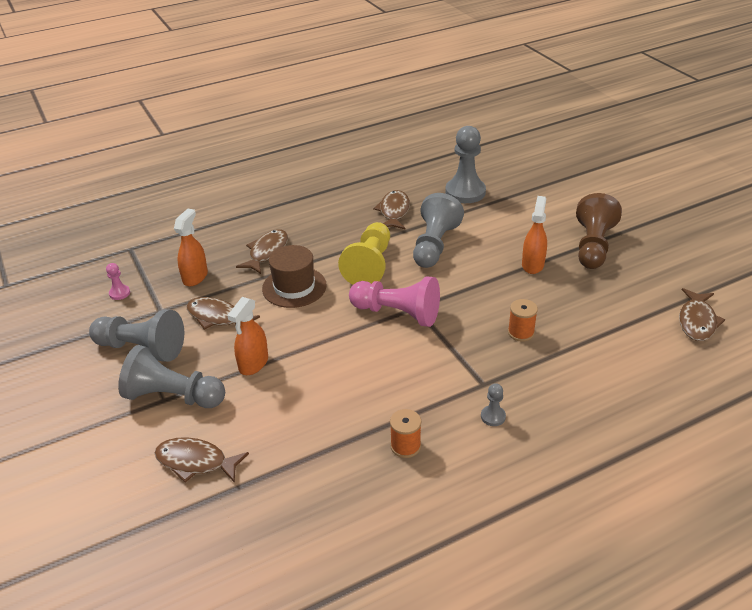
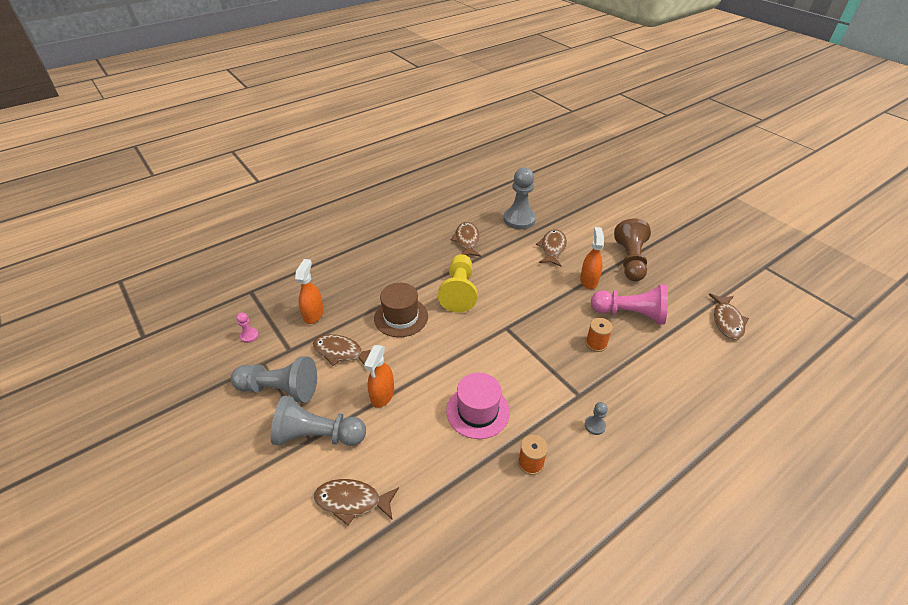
camera: 10 degrees left, 5 degrees up
brown fish [236,229,288,274] -> brown fish moved to [536,230,567,266]
pink pawn [349,276,440,327] -> pink pawn moved to [591,284,668,325]
grey pawn [413,193,464,268] -> none
none -> pink hat [446,373,510,439]

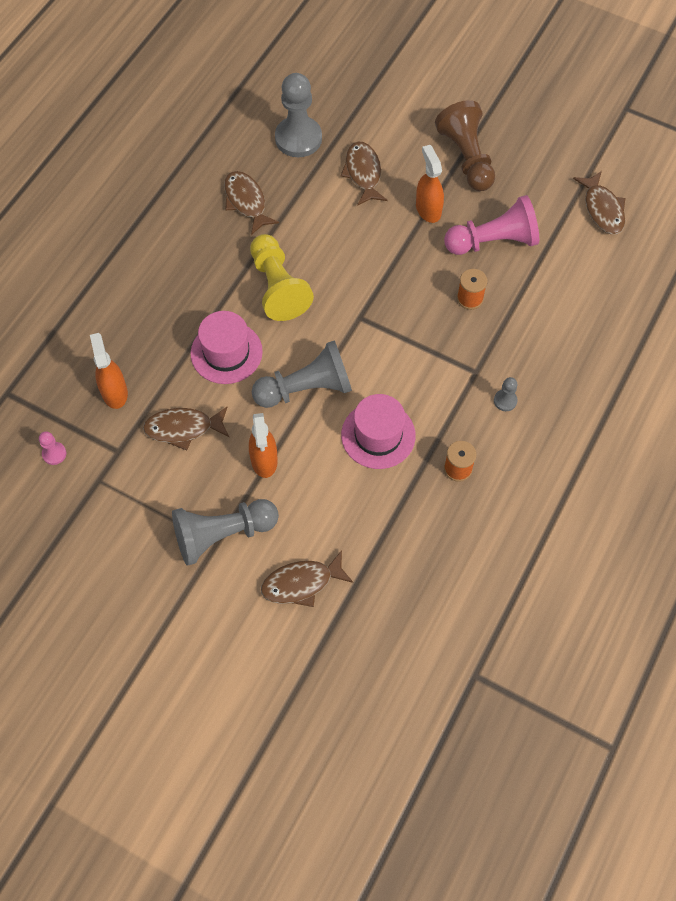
camera: 25 degrees left, 20 degrees up
grey pawn [231,356,317,403] -> grey pawn moved to [252,340,352,408]
brown hat [374,283,428,337] -> pink hat [191,311,263,384]

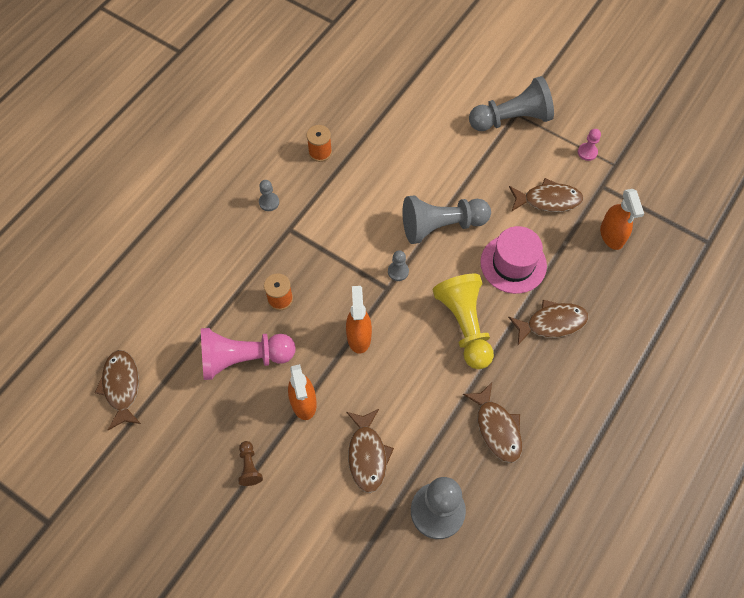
camera: 175 degrees left, 0 degrees up
pink pawn [39,431,66,465] -> pink pawn moved to [578,129,601,161]
orange spray bottle [249,413,278,478] -> orange spray bottle moved to [346,286,372,354]
brown fish [261,550,353,607] -> brown fish moved to [508,300,589,345]
pink hat [341,394,416,469] -> none
brown pawn [435,100,495,191] -> brown pawn [238,441,263,486], size x0.44
none -> grey pawn [388,250,409,281]

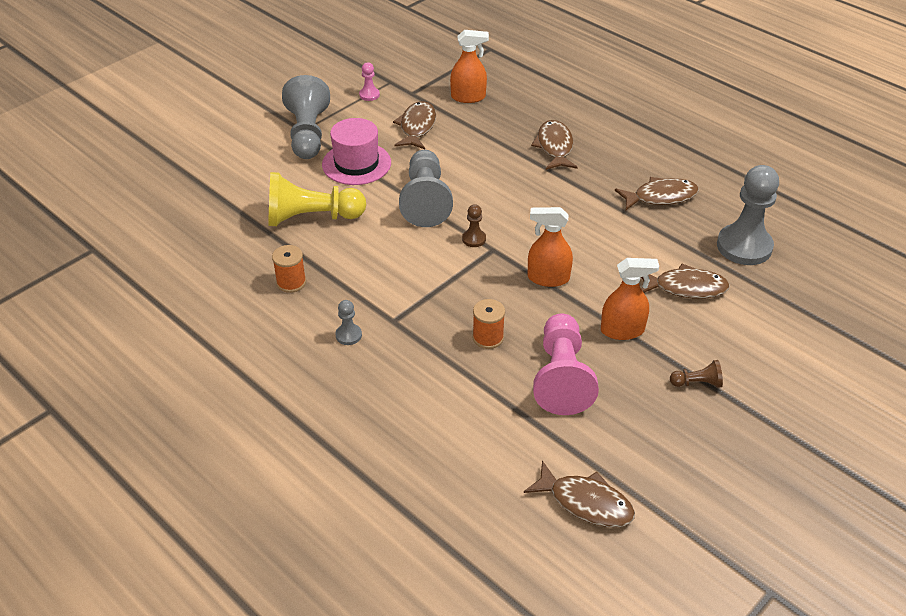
camera: 80 degrees left, 20 degrees down
brown fish [94,350,141,430] -> brown fish turned 150 degrees counterclockwise [524,461,635,527]
grey pawn [388,250,409,281] -> brown pawn [462,204,486,247]
yellow pawn [433,274,494,369] -> yellow pawn moved to [268,172,366,226]
pink hat [480,226,547,294] -> pink hat moved to [322,118,391,185]

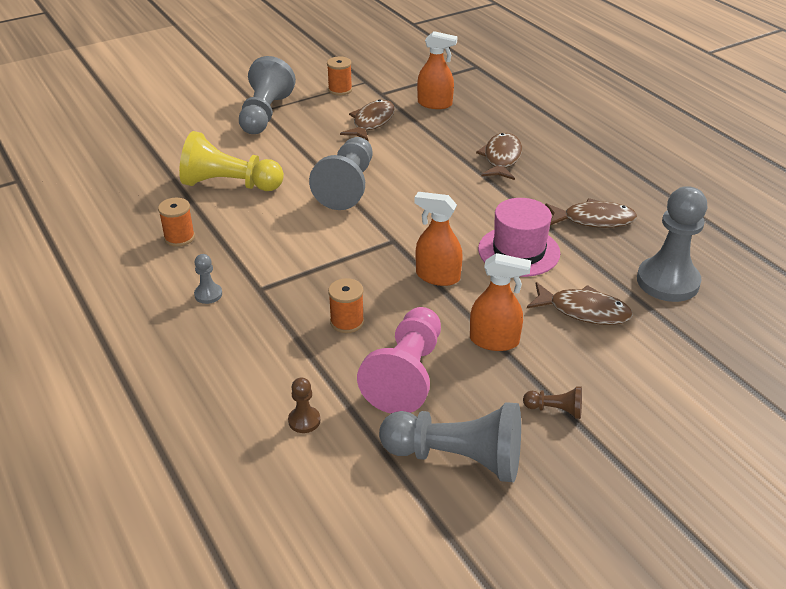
camera: 15 degrees right, 5 degrees down
pink hat [322,118,391,185] -> pink hat moved to [478,198,560,277]
pink pawn [359,62,380,101] -> orange spool [327,57,352,95]
brown pawn [462,204,486,247] -> brown pawn moved to [288,377,320,433]
brown fish [524,461,635,527] -> none
none -> grey pawn [379,402,521,482]

